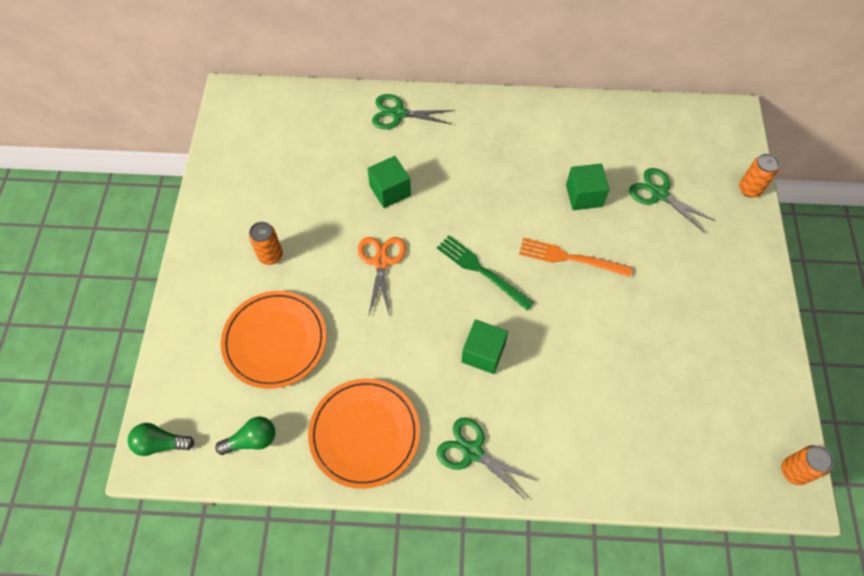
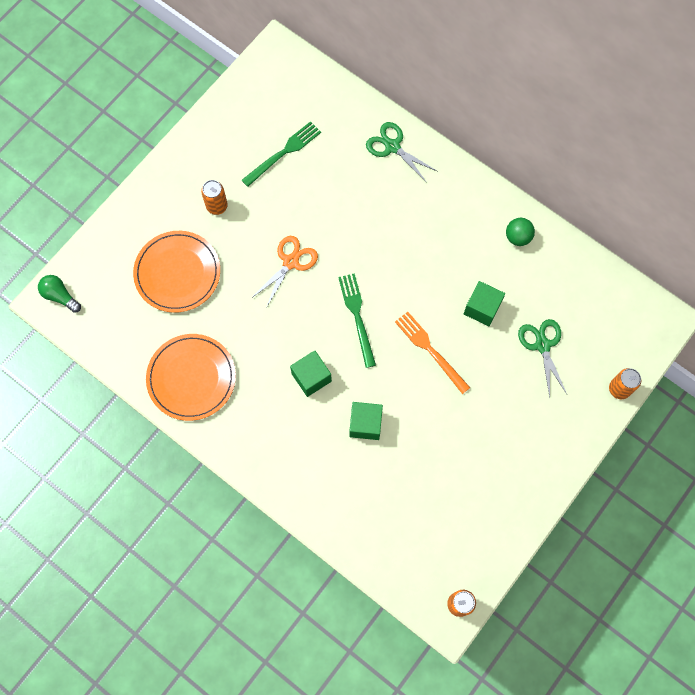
camera: 35 degrees right, 10 degrees up
green light bulb [215,416,275,455] -> none
green cube [367,156,411,208] -> green cube moved to [349,402,383,440]
green scissors [437,417,538,501] -> none
none -> green fork [242,121,321,187]
none -> green ball [506,218,535,246]

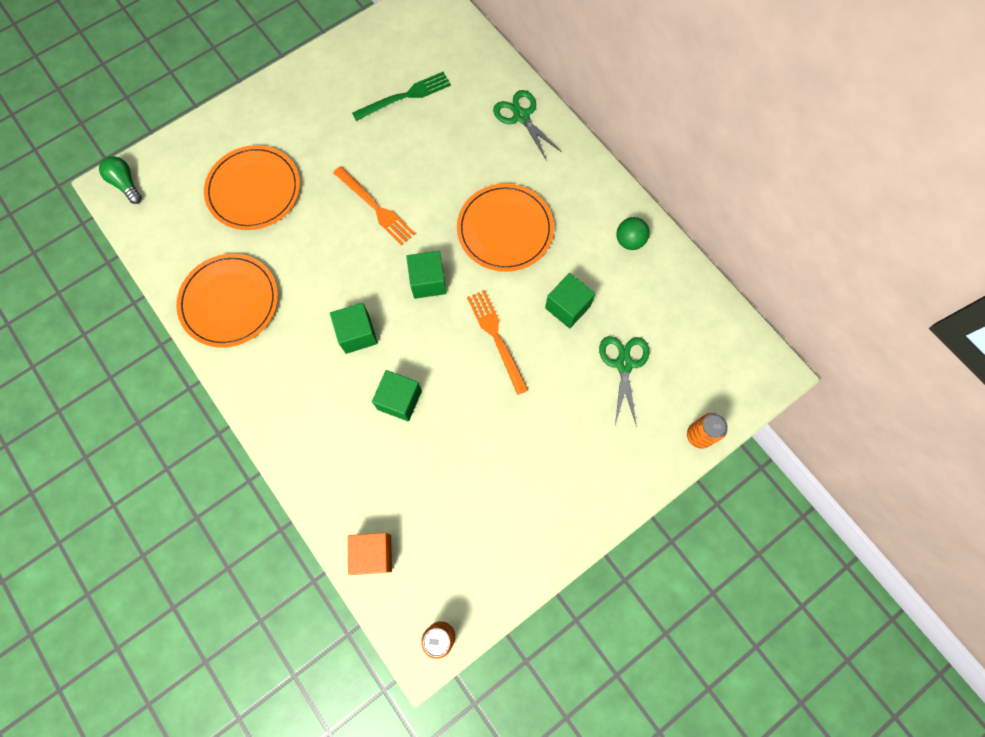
camera: 15 degrees right, 0 degrees up
orange can [201,180,228,215] -> none
orange scissors [253,236,318,308] -> orange fork [333,166,415,245]
green fork [338,273,376,368] -> green cube [406,251,446,299]
none -> orange cube [348,533,392,575]
none -> orange plate [457,183,554,272]

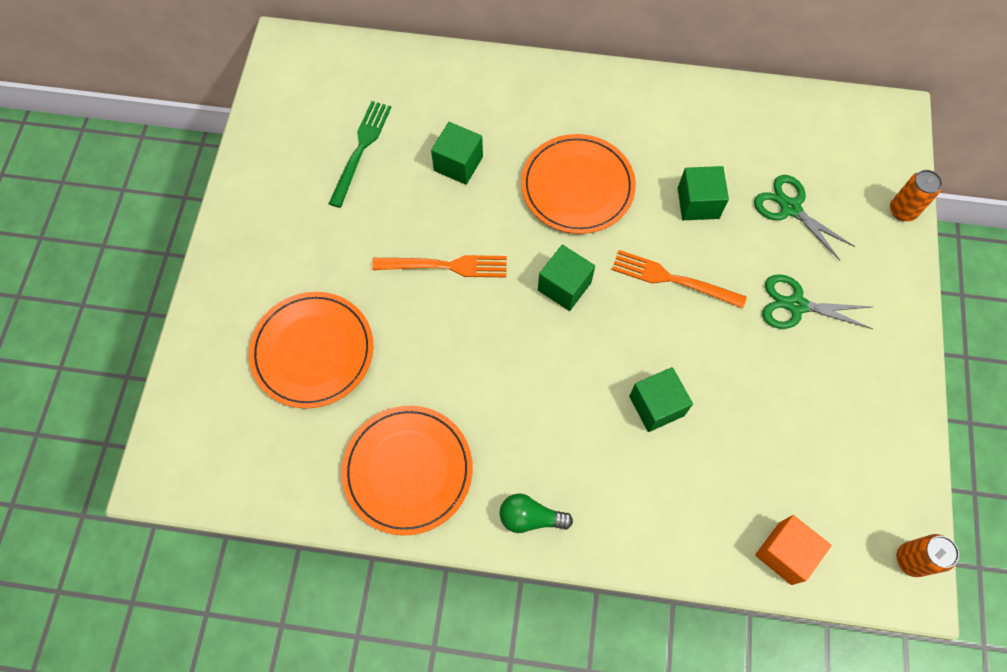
camera: 45 degrees left, 5 degrees down
green light bulb [99,156,142,204] -> green light bulb moved to [500,493,573,533]
green cube [330,303,378,354] -> green cube moved to [431,122,483,185]
green scissors [493,90,562,161] -> green scissors moved to [762,274,873,329]
green ball [616,217,650,250] -> none

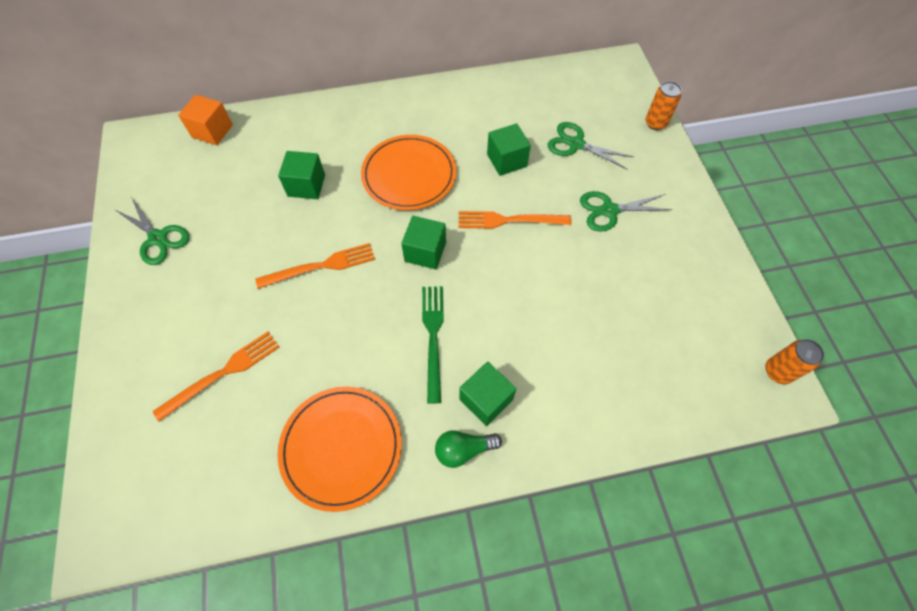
camera: 20 degrees left, 5 degrees down
orange plate [249,292,373,409] -> orange fork [153,332,280,421]
green fork [328,101,392,208] -> green fork moved to [422,286,444,404]
green cube [629,367,693,432] -> green cube moved to [459,361,517,426]
orange cube [755,515,832,585] -> orange cube moved to [178,95,233,145]
none -> green scissors [114,197,190,265]

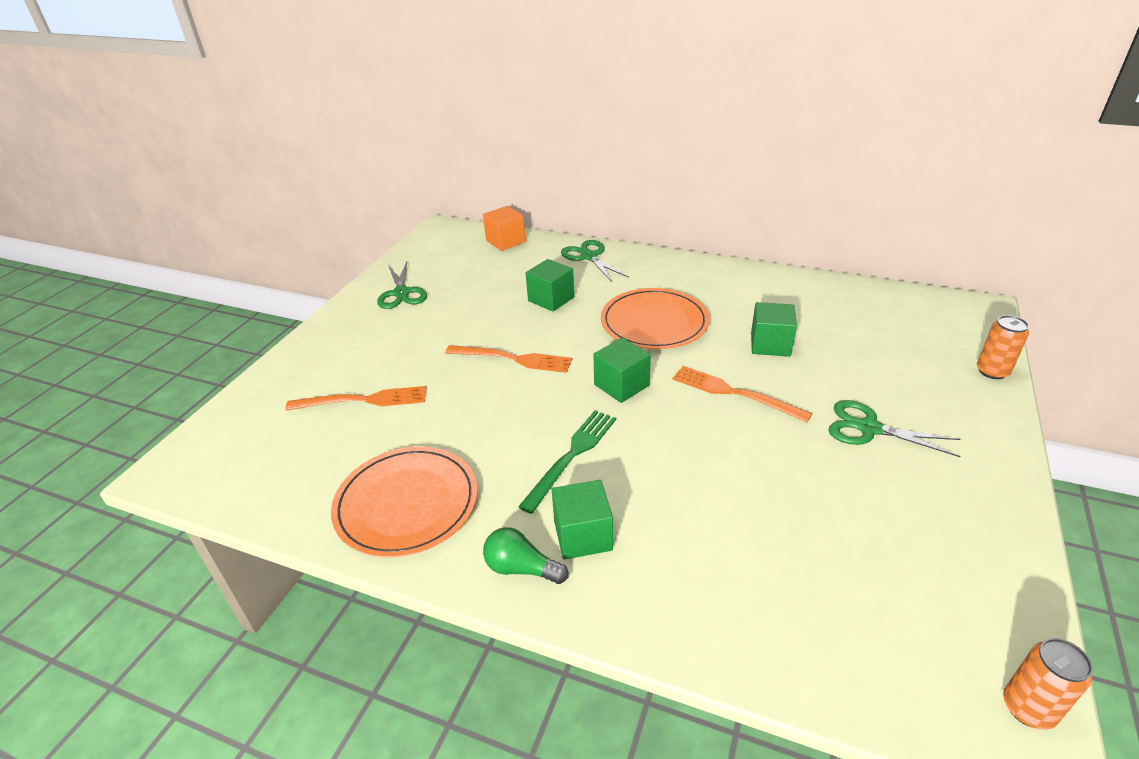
camera: 35 degrees right, 25 degrees down
green scissors [548,122,634,170] -> green scissors moved to [561,240,629,282]

